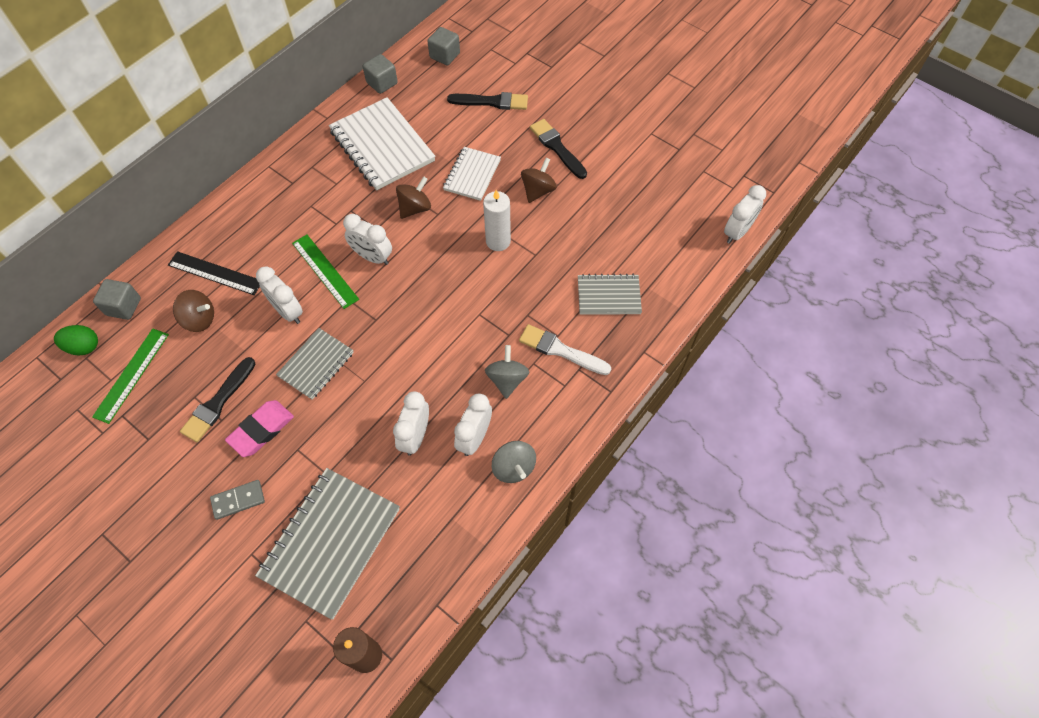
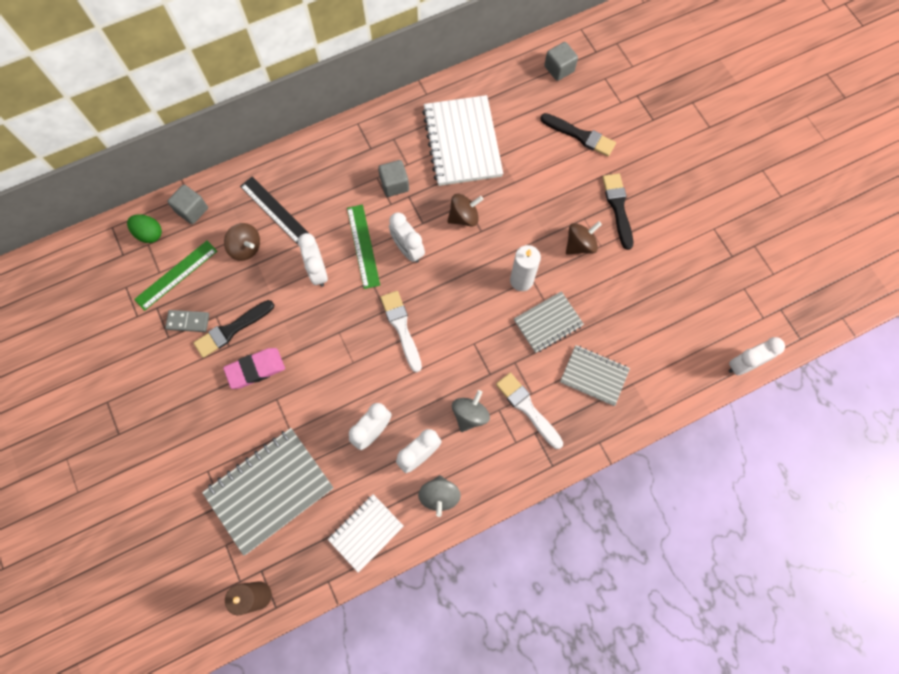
camera: 25 degrees right, 10 degrees up
grey domino [210,480,265,520] -> grey domino moved to [165,310,209,332]
grey notebook [276,328,354,400] -> grey notebook moved to [514,291,584,353]
grey cube [363,54,398,94] -> grey cube moved to [378,160,409,197]
white notebook [443,147,501,201] -> white notebook moved to [328,494,404,573]
none -> white brush [380,291,422,373]

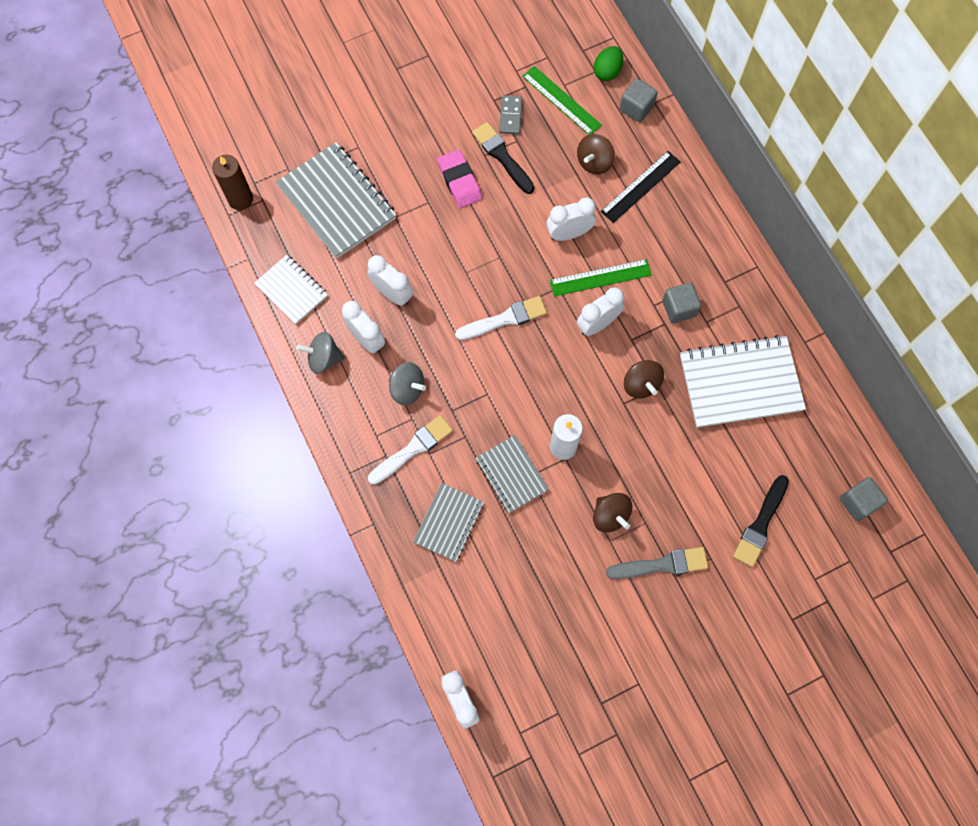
camera: 90 degrees right, 0 degrees up
black brush [602,173,633,250] -> grey brush [606,547,708,579]

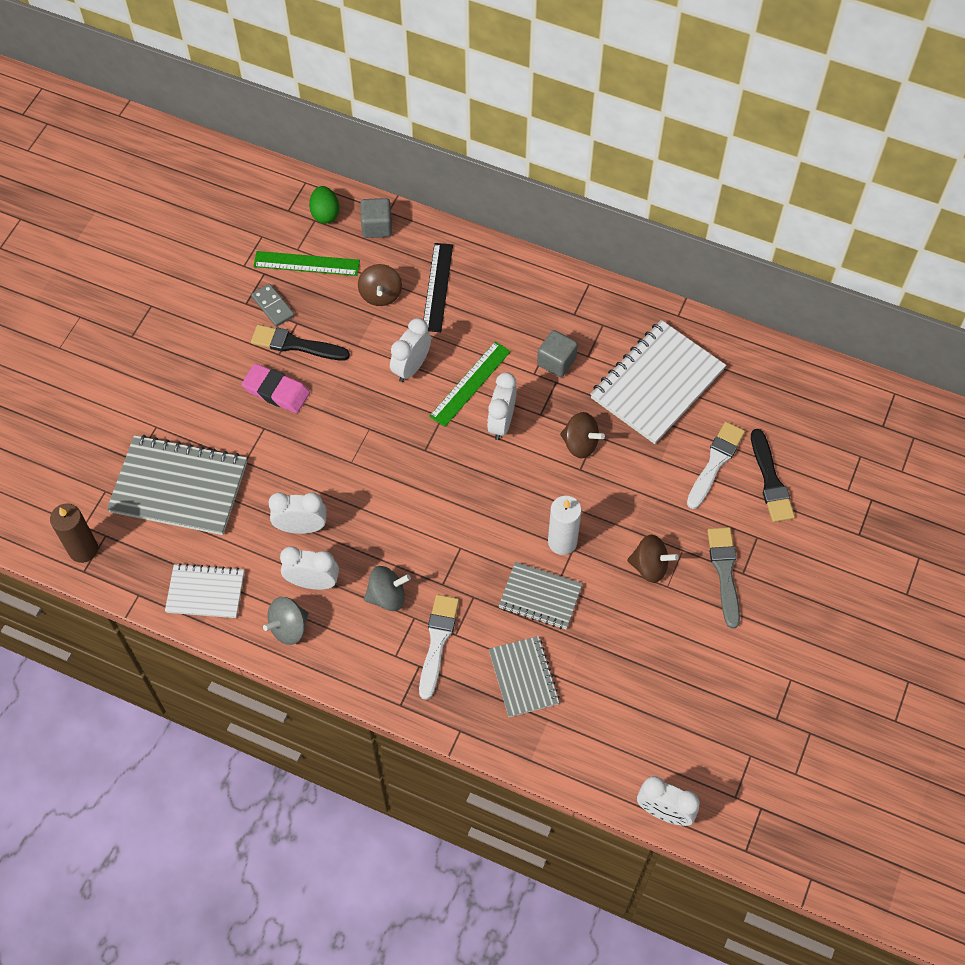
camera: 40 degrees left, 10 degrees down
white brush [455,296,547,340] -> white brush moved to [687,422,745,509]
grey brush [606,547,708,579] -> grey brush turned 45 degrees counterclockwise [707,527,740,629]
grey cube [839,477,888,521] -> none

